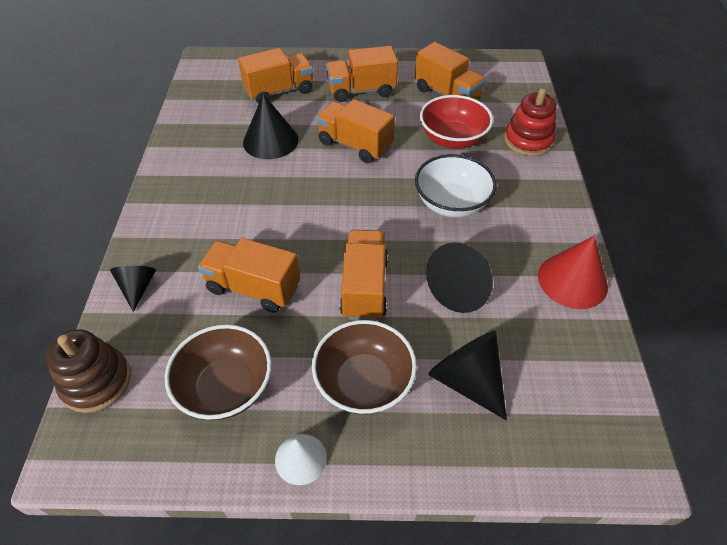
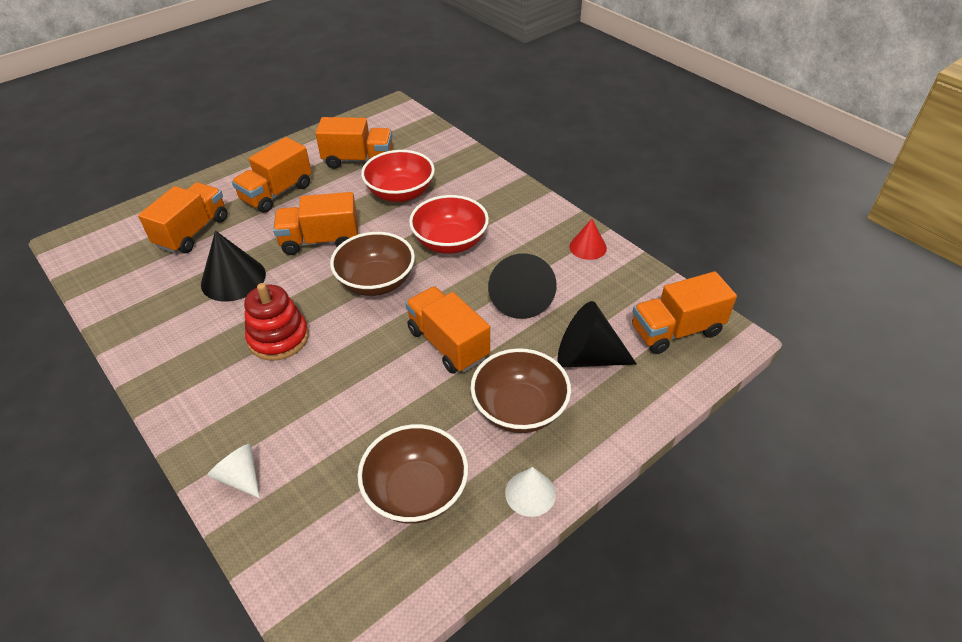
camera: 40 degrees left, 5 degrees down
brown stacking toy [46,329,131,413] -> none
black cone [110,266,156,312] -> white cone [207,443,260,499]
orange truck [198,238,300,313] -> orange truck moved to [632,271,737,354]
white bowl [415,154,497,217] -> red bowl [409,195,489,254]
red stacking toy [504,88,556,156] -> red stacking toy moved to [244,283,309,361]
red cone [538,236,608,309] -> red cone [569,219,607,260], size x0.61
none -> brown bowl [330,232,415,296]

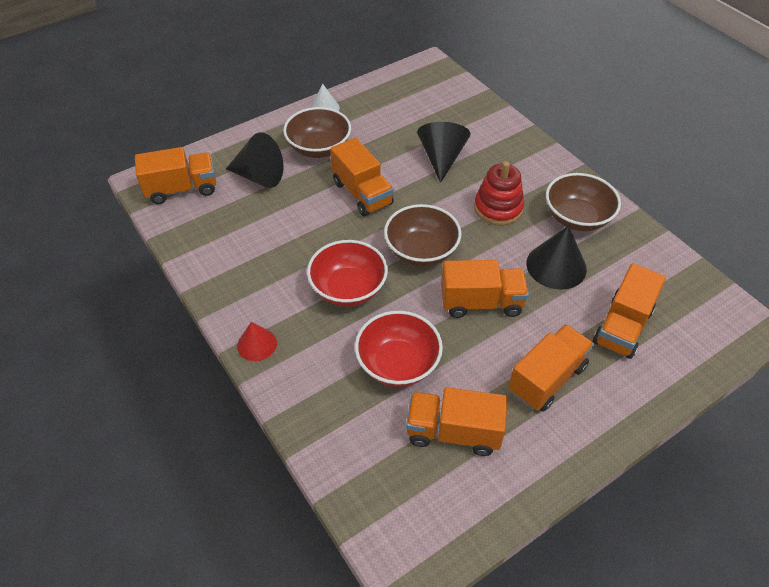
camera: 175 degrees left, 5 degrees up
white cone [207,443,260,499] -> none
brown bowl [357,424,468,524] -> brown bowl moved to [546,173,621,231]
black cone [488,254,557,319] -> black cone moved to [417,122,471,183]
red cone [569,219,607,260] -> red cone moved to [237,322,277,361]

